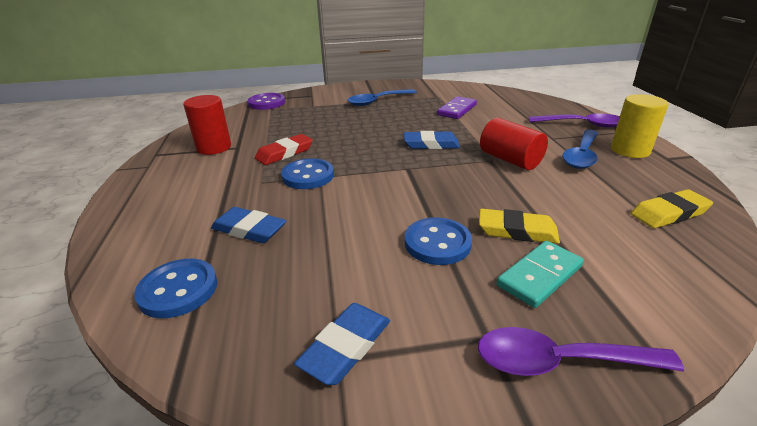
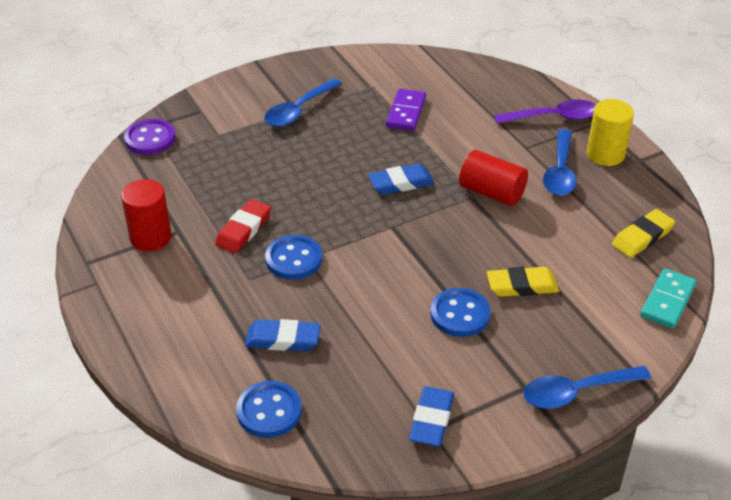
camera: 20 degrees left, 10 degrees up
purple spoon [478,327,684,376] -> blue spoon [523,366,652,409]
turquoise domino [497,241,584,308] -> turquoise domino moved to [640,269,697,329]

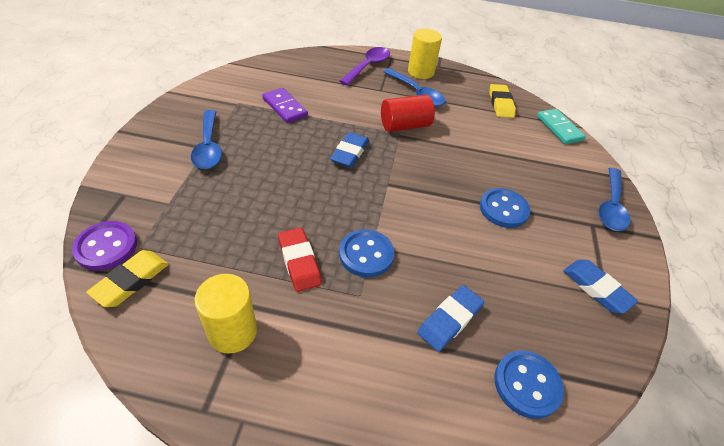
camera: 55 degrees left, 5 degrees up
red cylinder [121,179,171,251] -> yellow cylinder [194,274,257,354]
yellow eraser [487,267,559,297] -> yellow eraser moved to [86,250,169,307]

